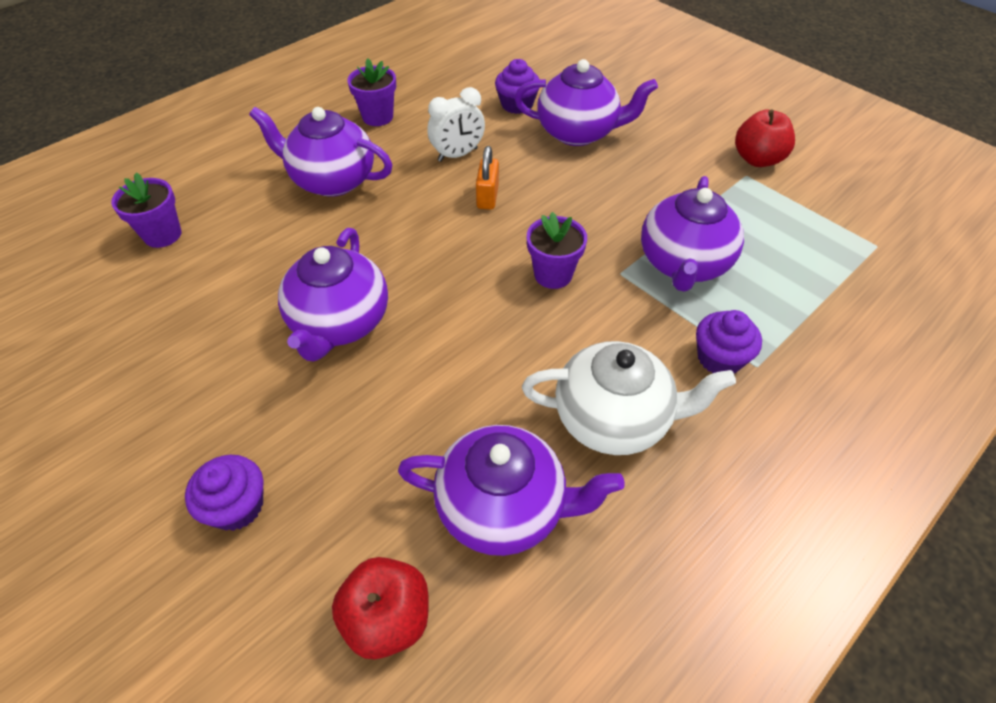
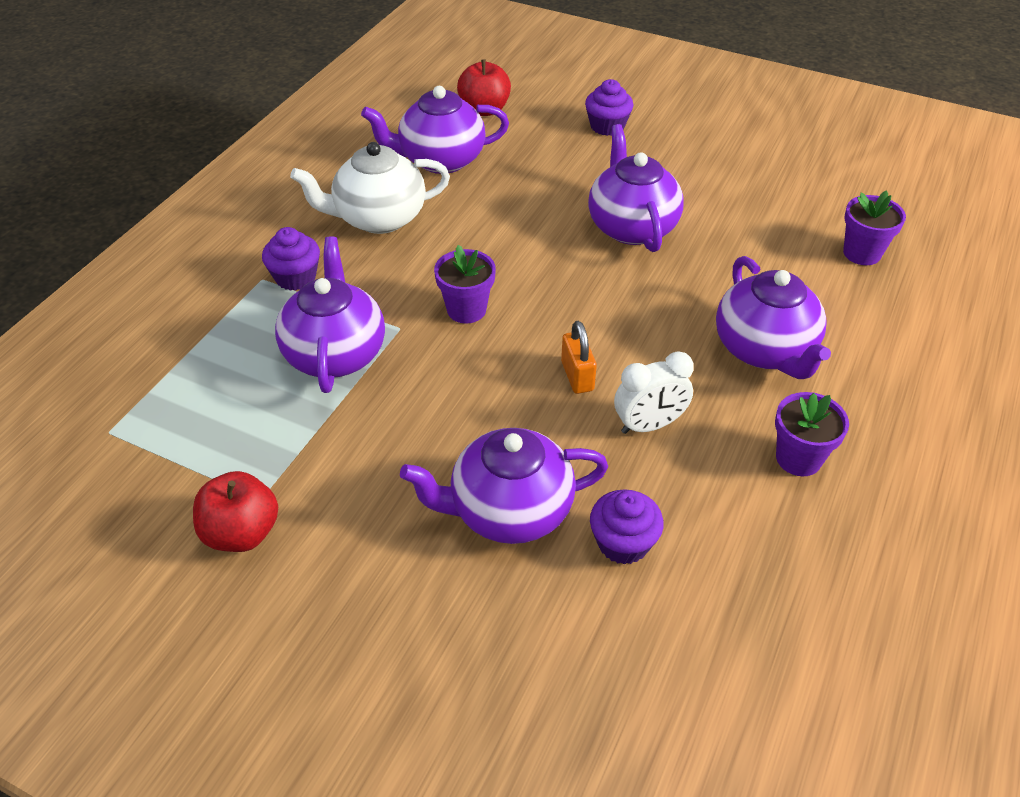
camera: 160 degrees right, 5 degrees down
purple teapot [249,107,392,197] -> purple teapot turned 75 degrees clockwise [716,256,831,379]
white clock [427,87,485,162] -> white clock turned 150 degrees counterclockwise [614,351,694,434]

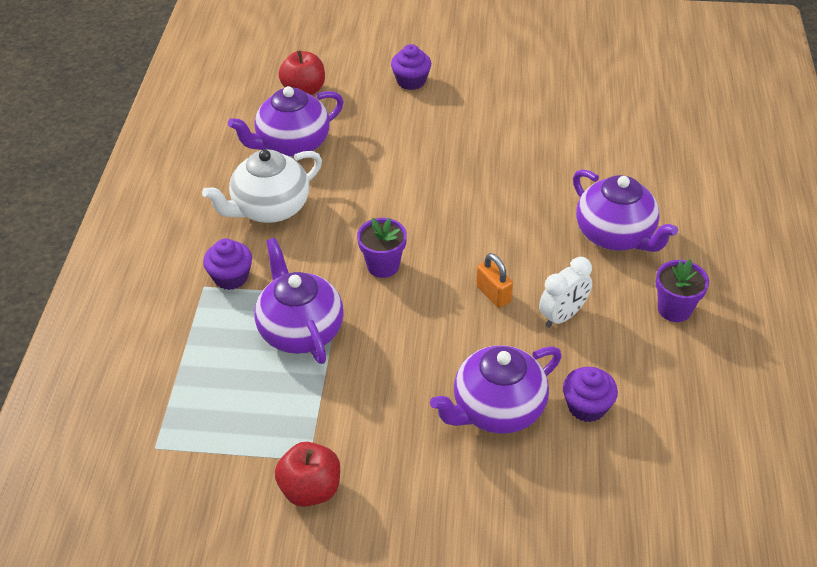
camera: 20 degrees left, 0 degrees up
purple teapot [588,124,684,252] -> none
purple flower pot [843,190,906,265] -> none

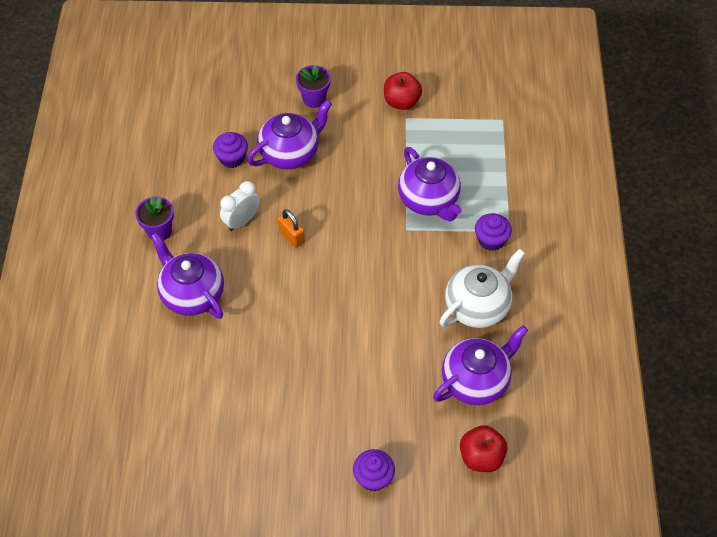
camera: 175 degrees right, 10 degrees up
purple flower pot [357,218,407,278] -> purple flower pot moved to [296,64,331,108]

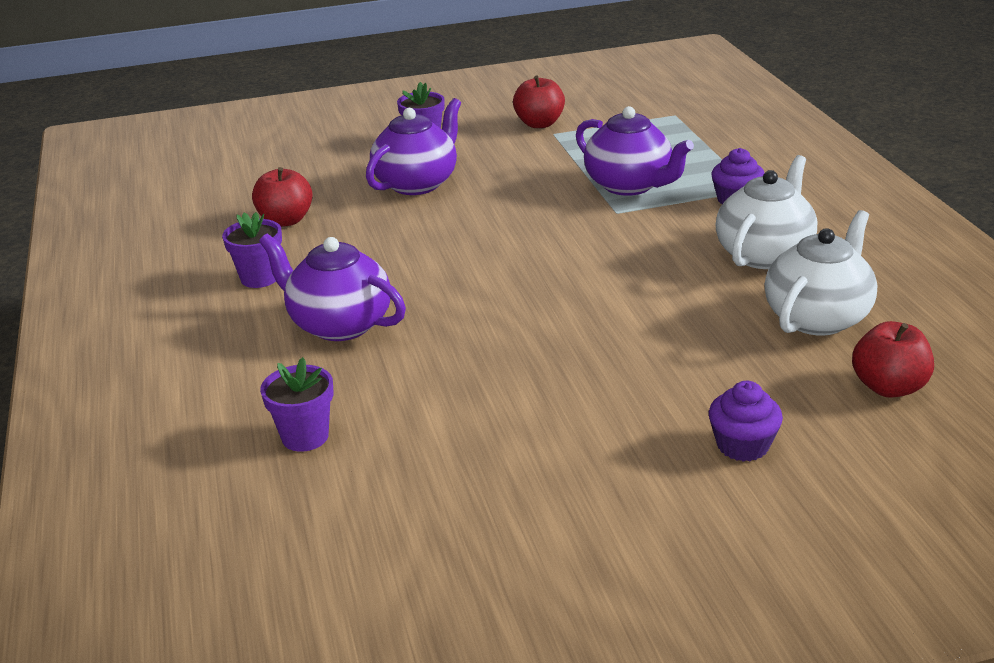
camera: 15 degrees left, 25 degrees down
purple cupcake [213,132,248,168] -> none
white clock [220,181,260,231] -> none
orange padlock [278,209,305,247] -> none
purple teapot [433,325,528,405] -> white teapot [765,210,877,336]
none -> red apple [252,167,313,227]
none -> purple flower pot [260,357,333,452]

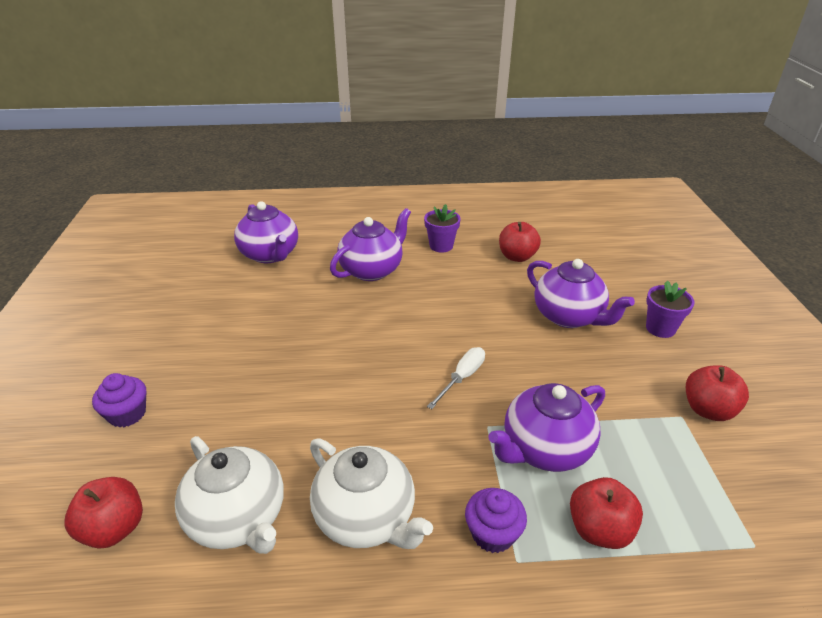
camera: 100 degrees right, 5 degrees up
purple flower pot [260,357,333,452] -> purple teapot [234,201,298,263]
none -> white screwdriver [427,347,485,409]
none -> red apple [570,477,643,549]

